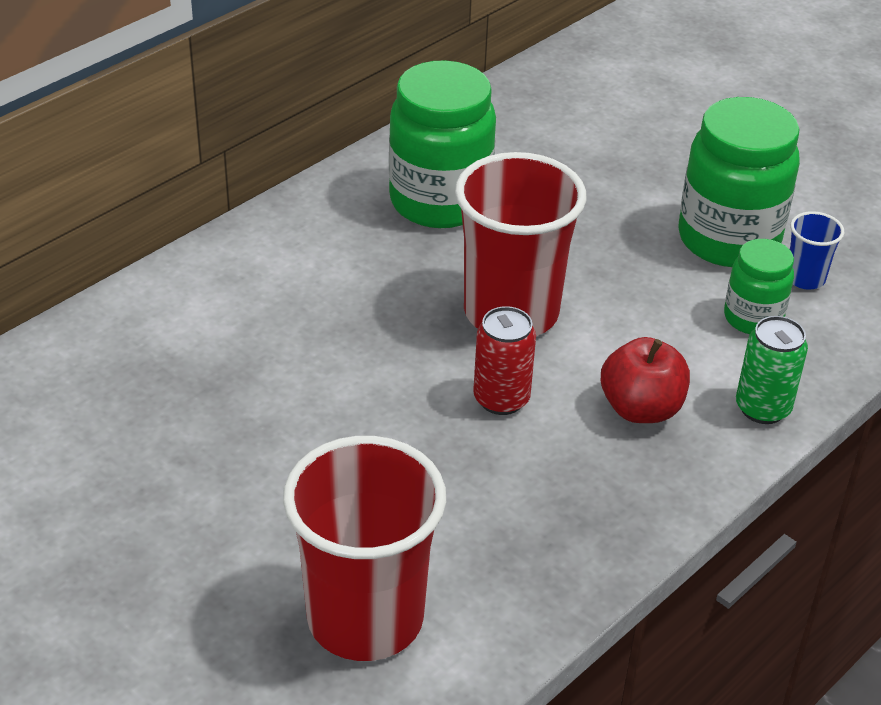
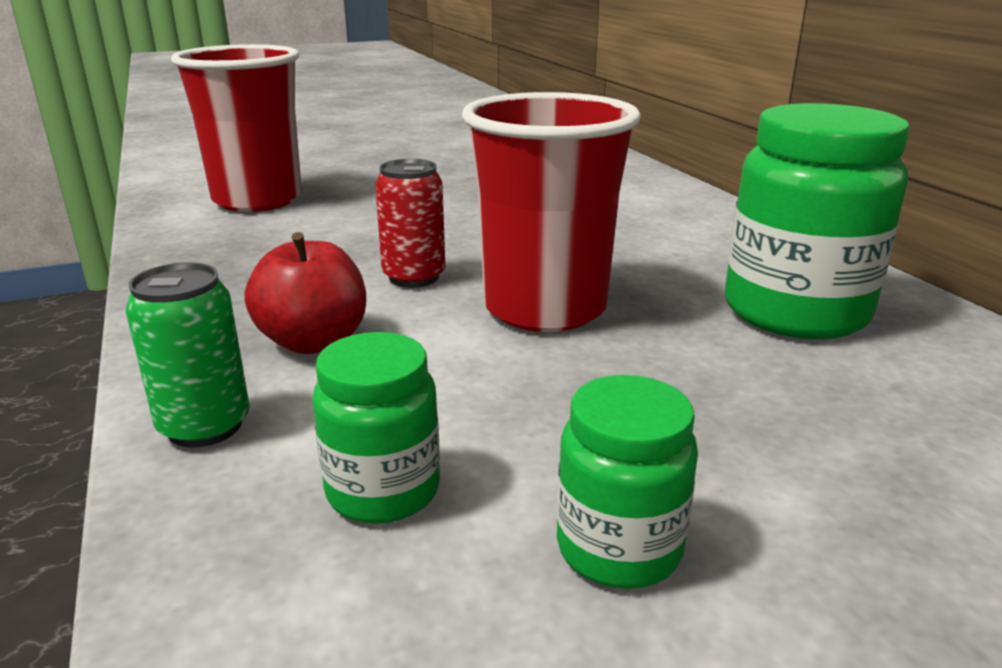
camera: 115 degrees right, 15 degrees down
green jar [678,97,800,267] -> green jar [557,375,698,589], size x0.55
blue cup [790,211,844,290] -> none

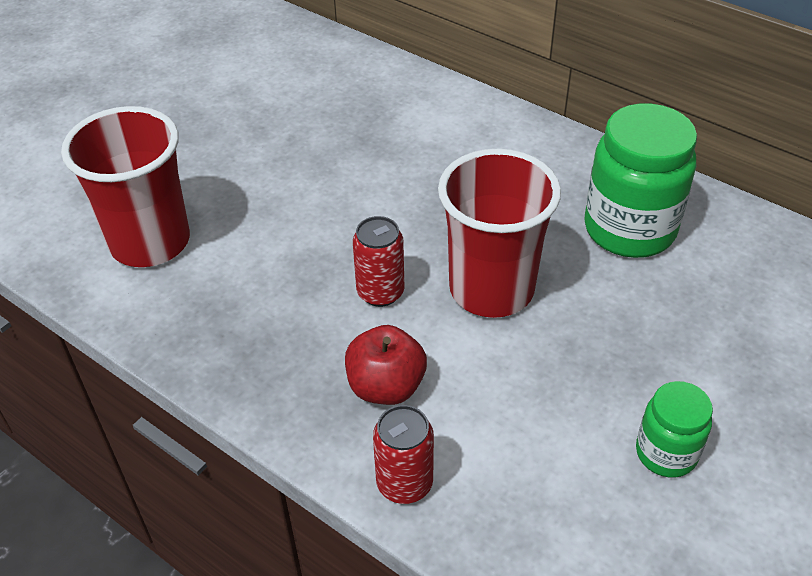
camera: 30 degrees left, 20 degrees up
green can [126,262,250,448] -> red can [373,405,434,504]
green jar [312,332,440,524] -> none

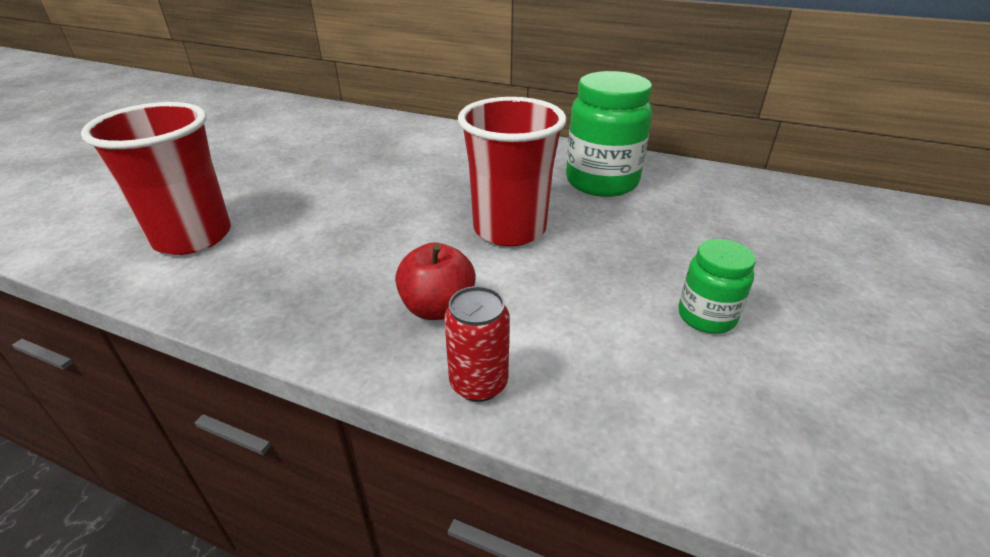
camera: 15 degrees left, 10 degrees down
red can [353,216,404,307] -> none

